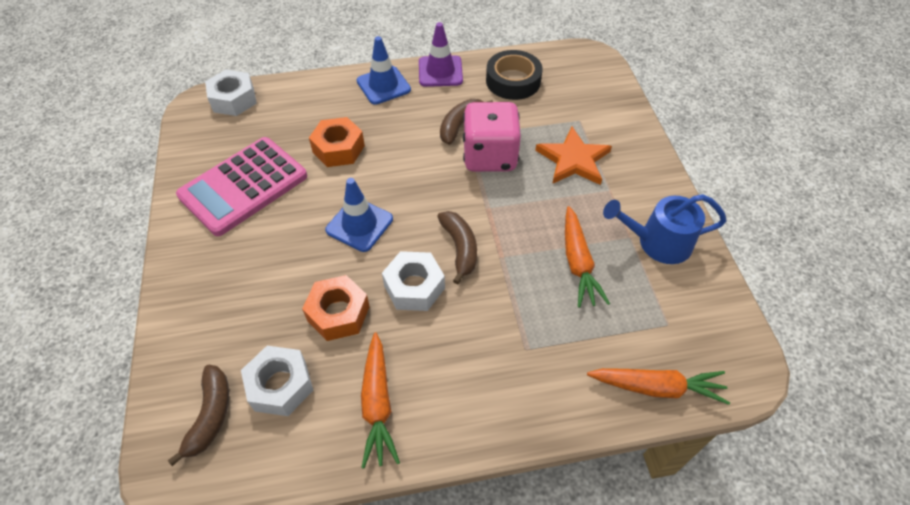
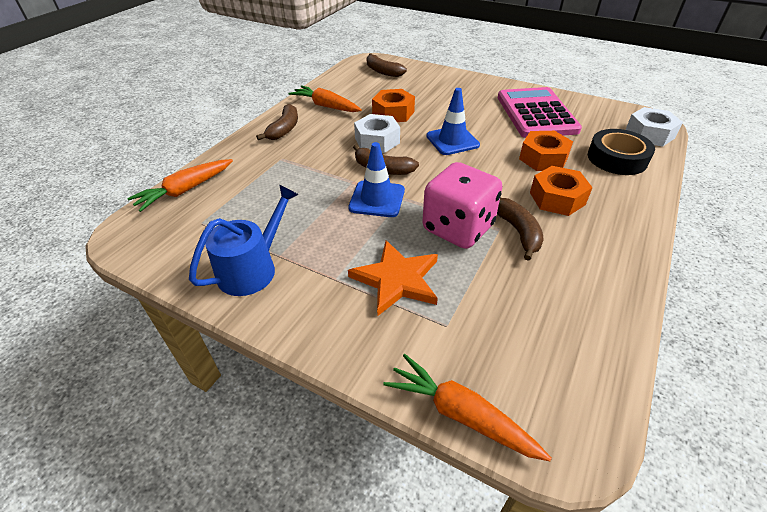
camera: 130 degrees right, 10 degrees down
white nut [241,346,313,416] -> none
blue traffic cone [357,36,411,105] -> blue traffic cone moved to [348,142,405,217]
purple traffic cone [419,22,463,87] -> none
black tape [486,50,542,100] -> black tape moved to [588,129,655,175]
orange carrot [565,206,610,308] -> orange carrot moved to [383,354,552,461]
none -> brown banana [256,104,298,140]
none -> orange nut [530,166,593,216]

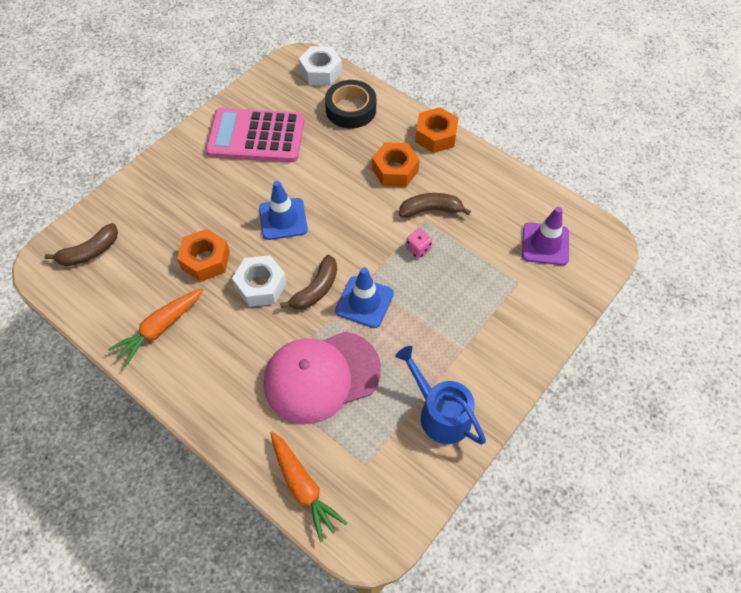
camera: 80 degrees left, 15 degrees up
brown banana [256,104,298,140] -> none
orange star [348,240,438,316] -> none
orange carrot [383,354,552,461] -> none
pink dice [422,162,502,249] -> pink dice [406,229,432,258], size x0.40
orange nut [519,131,573,171] -> orange nut moved to [415,107,458,153]
none -> pink cap [263,331,381,424]
none -> purple traffic cone [522,207,569,265]

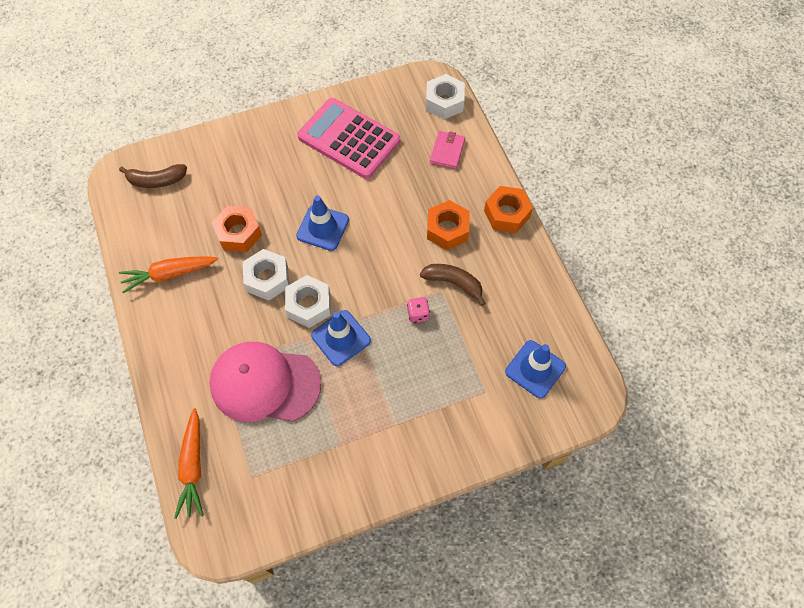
camera: 30 degrees right, 5 degrees up
brown banana [280,255,337,309] -> white nut [285,275,331,328]
black tape [325,80,376,129] -> pink wallet [430,131,465,169]
blue watering can [395,346,486,445] -> none
purple traffic cone [522,207,569,265] -> blue traffic cone [505,340,566,398]

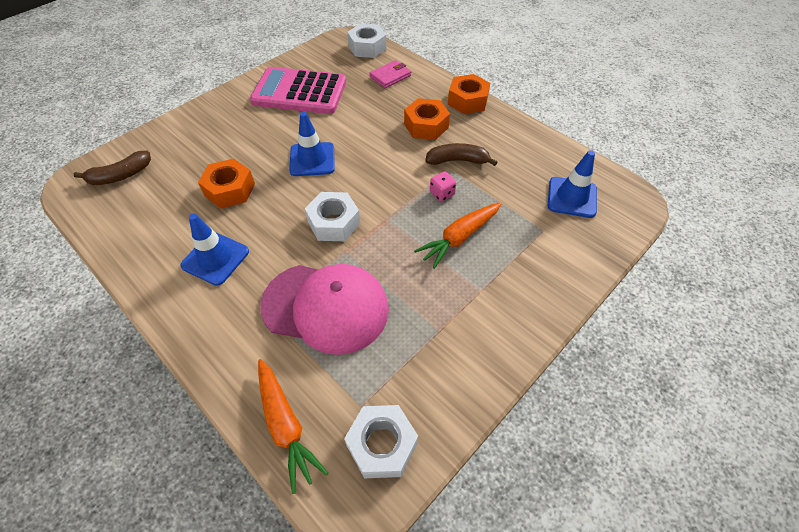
camera: 25 degrees left, 10 degrees down
orange carrot [119,256,218,293] -> orange carrot moved to [414,203,502,269]
pink cap [209,342,321,422] -> pink cap turned 150 degrees counterclockwise [261,264,389,355]
white nut [243,249,289,301] -> white nut moved to [344,405,418,478]
blue traffic cone [311,310,371,366] -> blue traffic cone moved to [180,213,249,286]
pink wallet [430,131,465,169] -> pink wallet turned 60 degrees clockwise [369,60,411,88]

